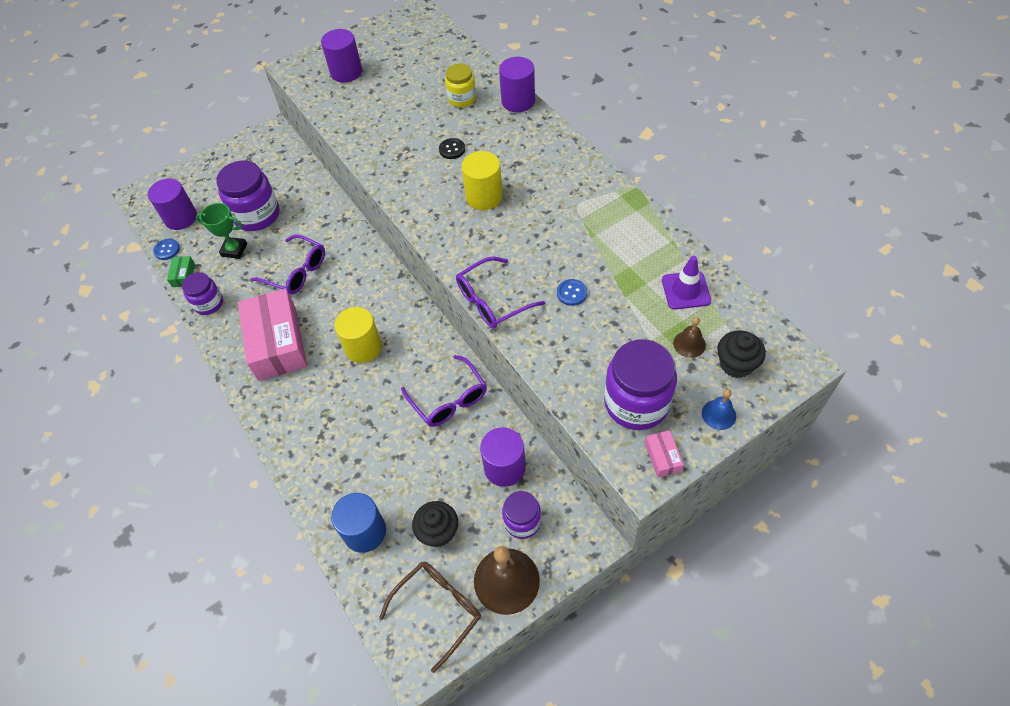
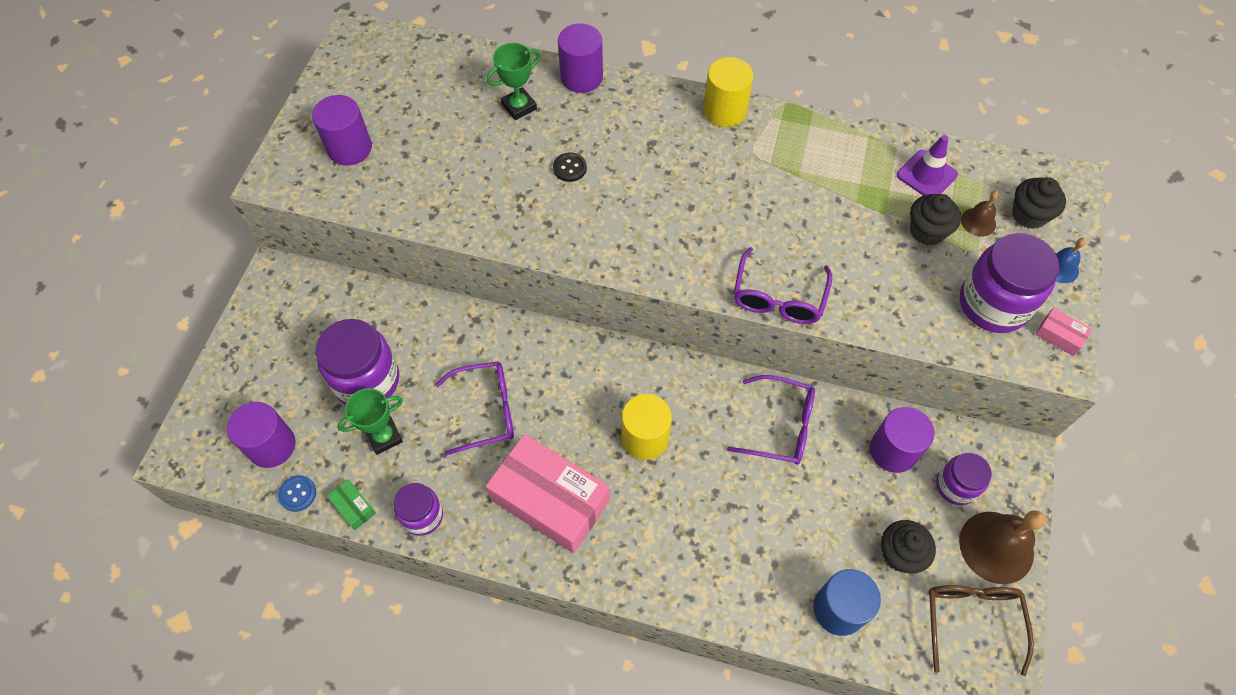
camera: 45 degrees left, 5 degrees up
yellow jar [445,63,476,107] -> green trophy [487,43,541,120]
yellow cylinder [462,151,503,210] -> yellow cylinder moved to [703,57,754,127]
blue button [557,279,587,306] -> none
none -> black cupcake [910,194,961,245]

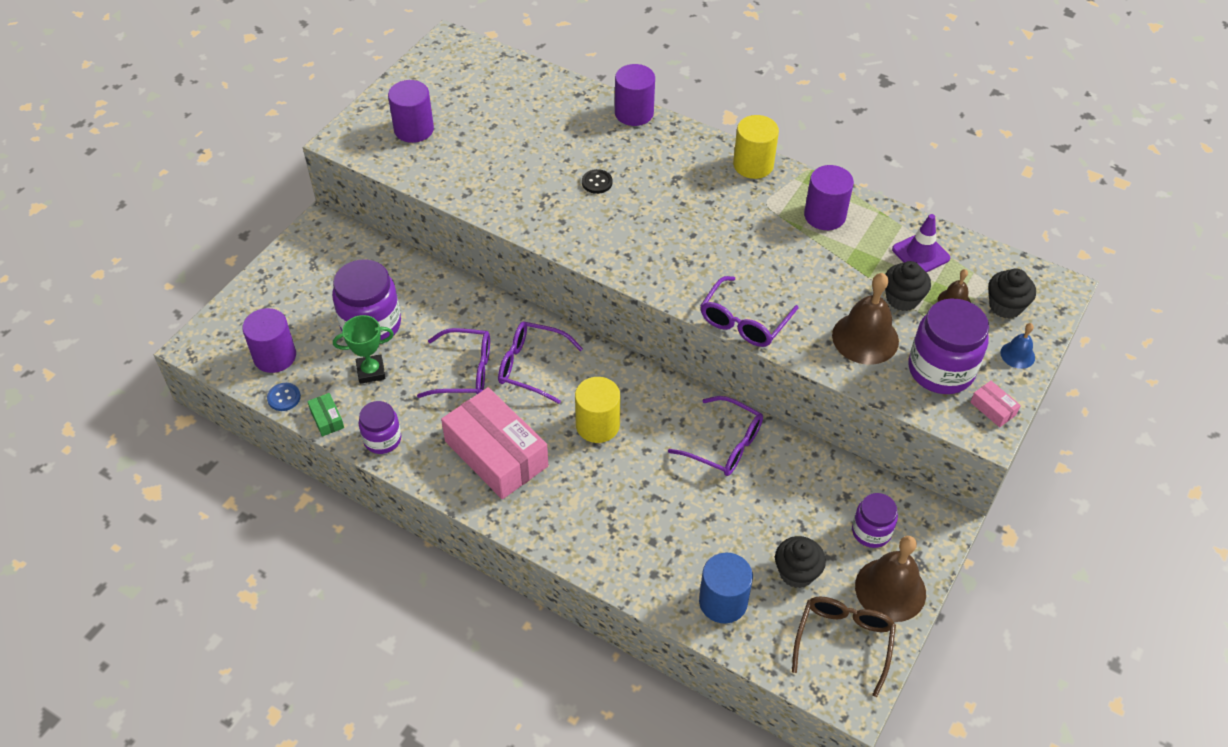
camera: 15 degrees right, 10 degrees down
green trophy [487,43,541,120] -> none
purple cylinder [870,407,934,473] -> purple cylinder moved to [804,165,854,230]
none -> purple glasses [498,322,583,404]
none -> brown bell [832,273,899,365]

